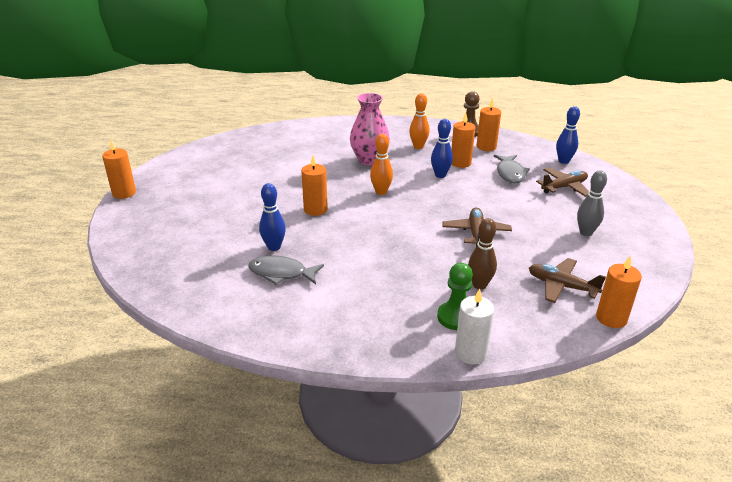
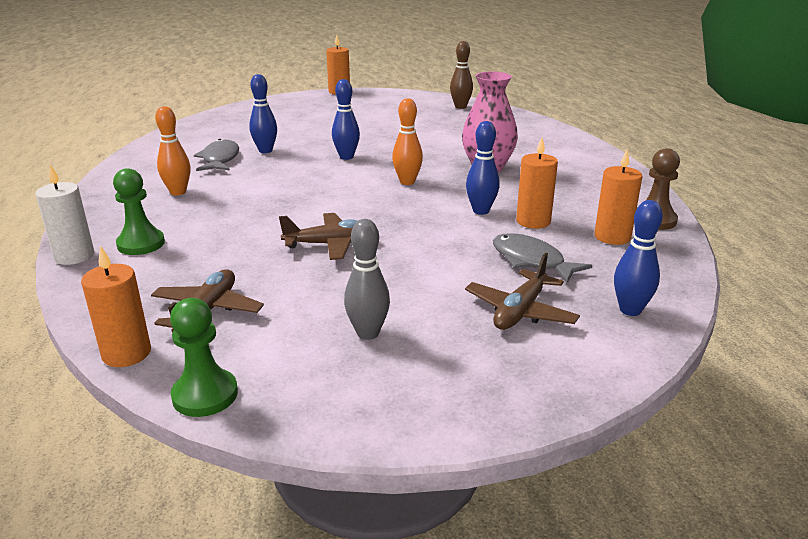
camera: 75 degrees right, 5 degrees down
orange candle [301,155,328,216] -> blue bowling pin [332,79,360,160]
orange bowling pin [409,93,430,149] -> orange bowling pin moved to [155,106,190,195]
brown bowling pin [468,218,497,290] -> brown bowling pin moved to [450,41,473,109]
grey fish [494,155,530,183] -> grey fish turned 60 degrees clockwise [493,233,593,283]
brown plane [536,167,589,197] -> brown plane turned 75 degrees clockwise [465,252,580,330]
none -> green pawn [170,298,238,417]

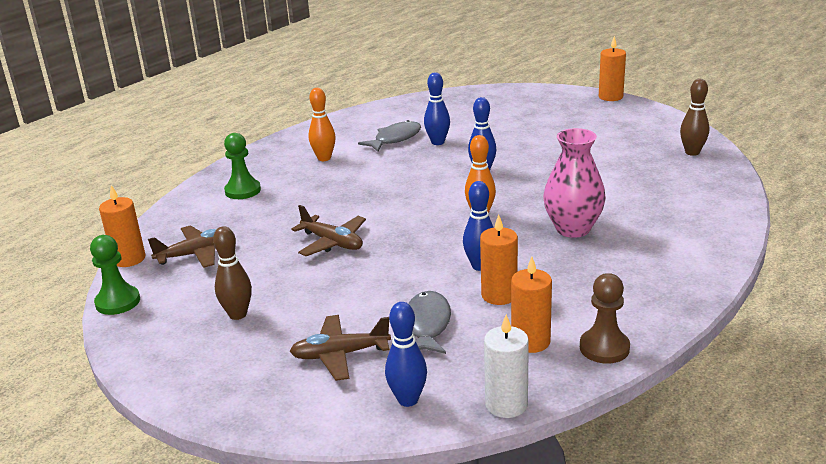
camera: 50 degrees right, 0 degrees up
white candle [36,165,94,265] -> white candle moved to [484,314,529,418]
grey bowling pin [344,219,390,340] -> brown bowling pin [213,226,252,320]

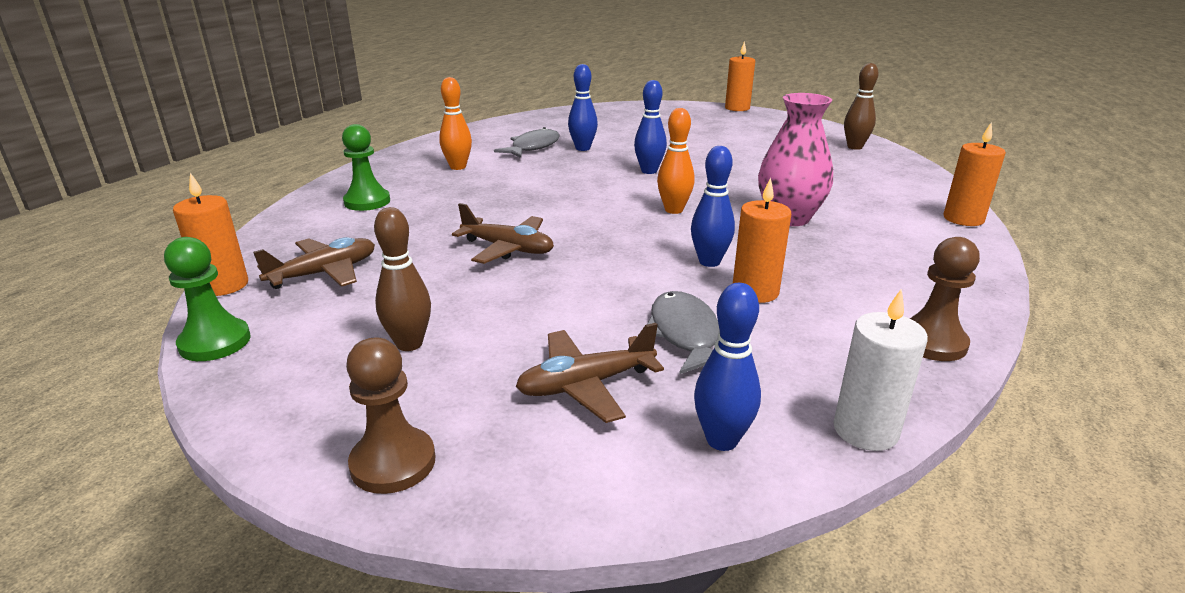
camera: 15 degrees left, 0 degrees up
orange candle [511,257,552,353] -> orange candle moved to [943,122,1006,226]
none -> brown pawn [346,338,435,494]

